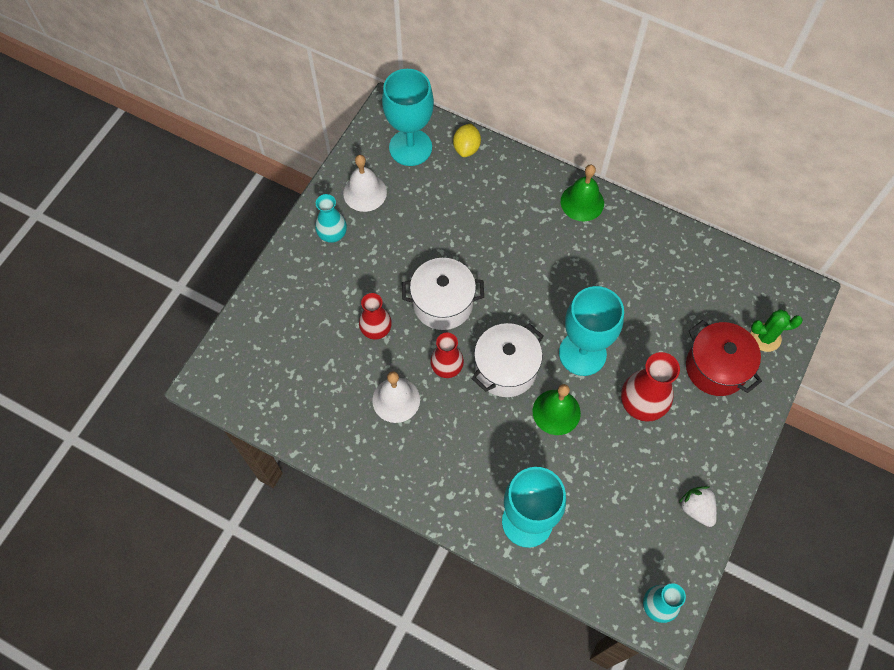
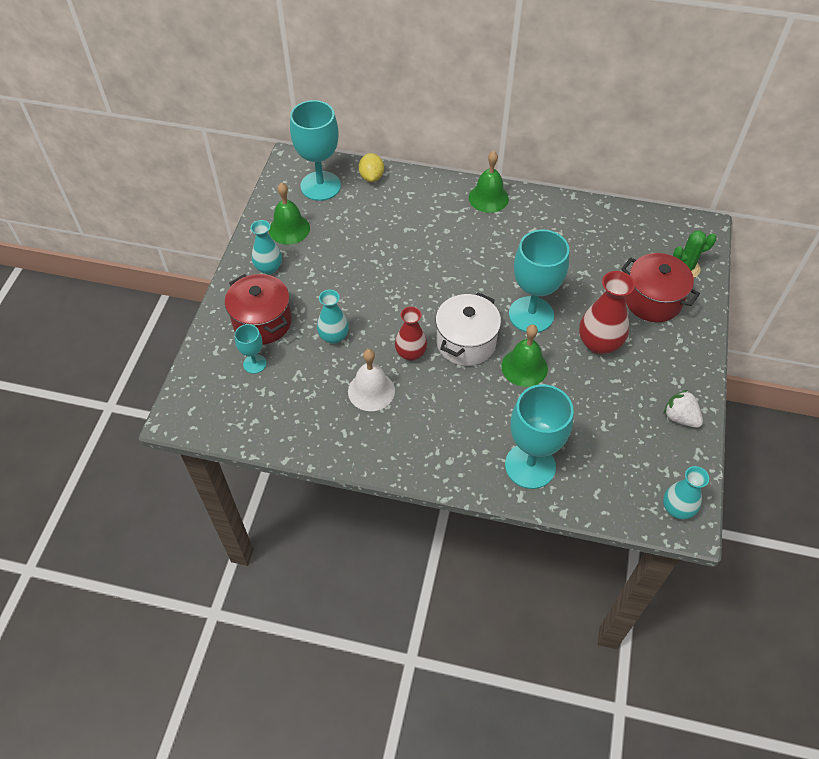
camera: 15 degrees left, 10 degrees down
white bell [343,155,387,212] -> green bell [269,182,310,245]
red vase [359,293,392,339] -> turquoise vase [317,290,349,344]
white pot [402,258,484,330] -> none
none -> red pot [225,274,292,345]
none -> turquoise goblet [235,324,267,374]

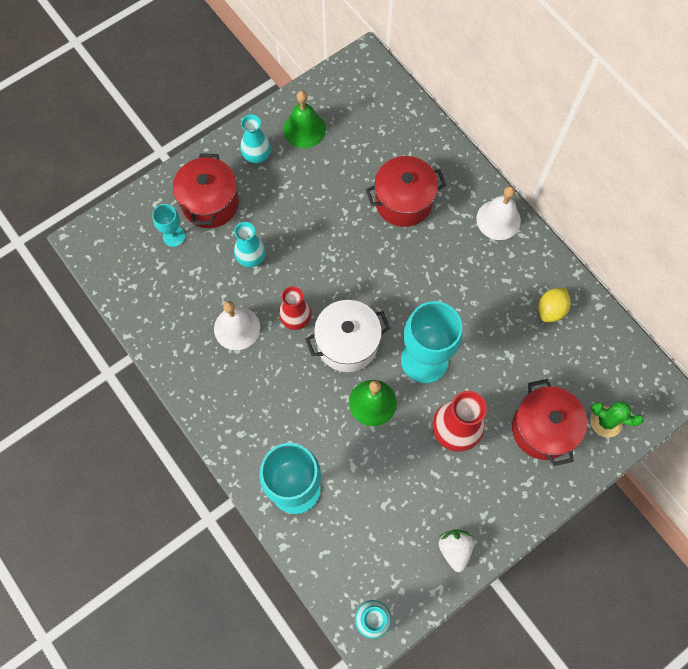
camera: 40 degrees right, 15 degrees up
turquoise goblet [290,100,341,201] -> none
yellow lemon [359,153,384,182] -> yellow lemon moved to [538,288,571,322]
green bell [469,151,509,213] -> white bell [476,186,521,240]
none -> red pot [366,156,446,227]

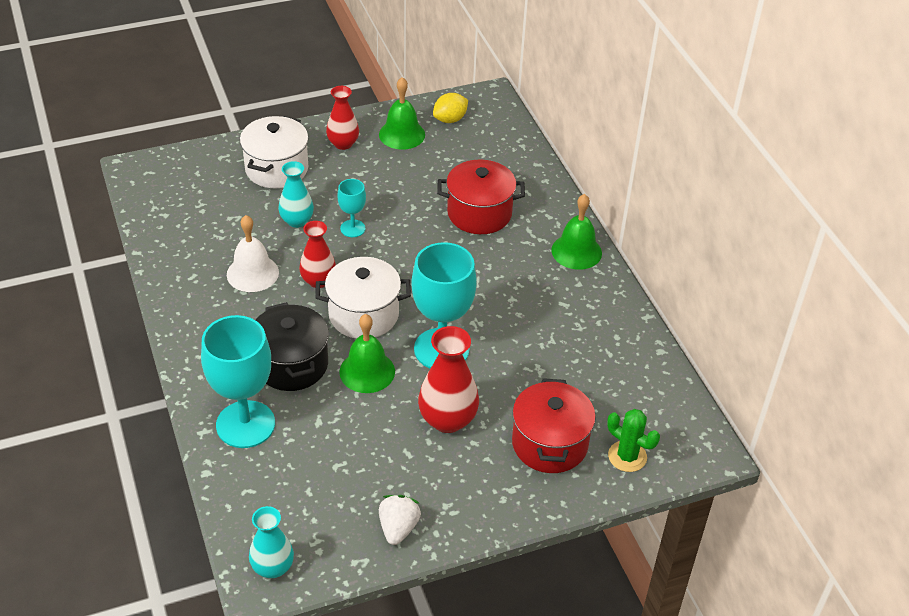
camera: 15 degrees right, 25 degrees down
turquoise goblet [152,204,185,247] -> turquoise goblet moved to [337,179,366,237]
red pot [173,153,239,228] -> white pot [240,116,309,188]
turquoise vase [240,115,271,164] -> red vase [326,86,359,150]
white bell [476,186,521,240] -> green bell [551,194,602,270]
yellow lemon [538,288,571,322] -> yellow lemon moved to [433,93,468,123]
none -> black pot [256,302,329,391]

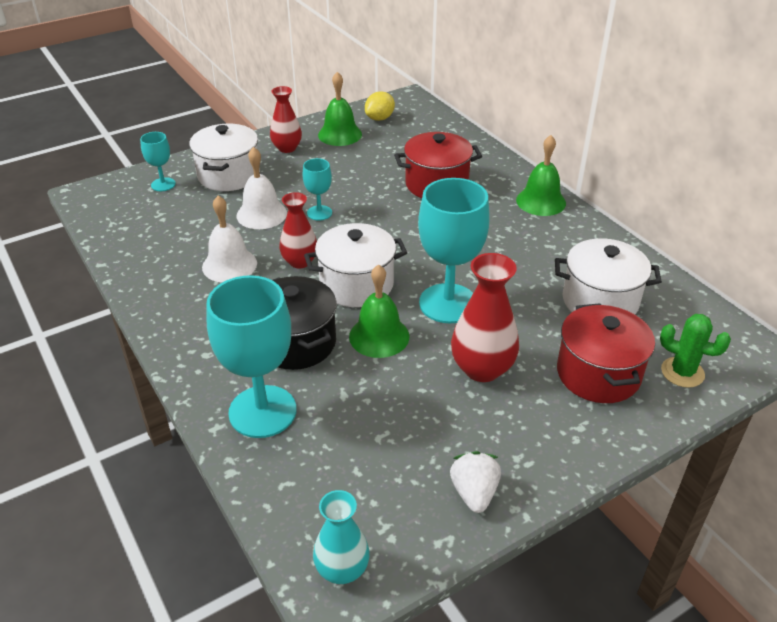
camera: 10 degrees left, 5 degrees down
turquoise vase [278,161,314,228] -> white bell [237,147,287,229]
none -> turquoise goblet [140,132,176,191]
none -> white pot [555,238,662,314]

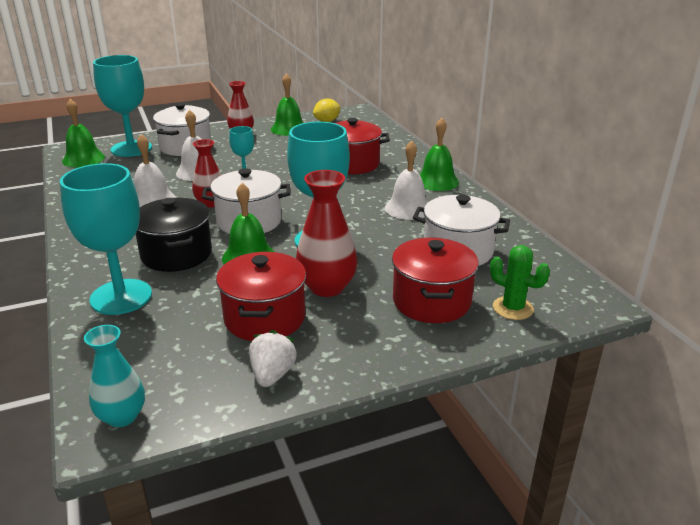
camera: 10 degrees right, 10 degrees down
turquoise goblet [140,132,176,191] -> turquoise goblet [93,55,152,157], size x2.03
none -> green bell [62,99,105,167]
none -> red pot [216,252,306,341]
none -> white bell [385,141,428,220]

